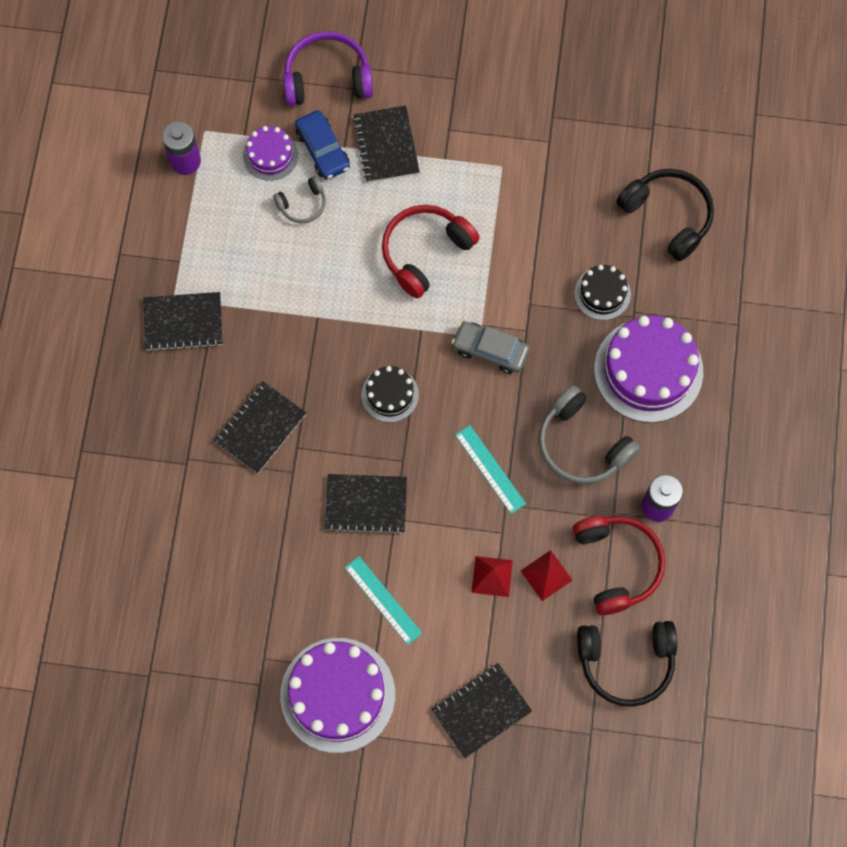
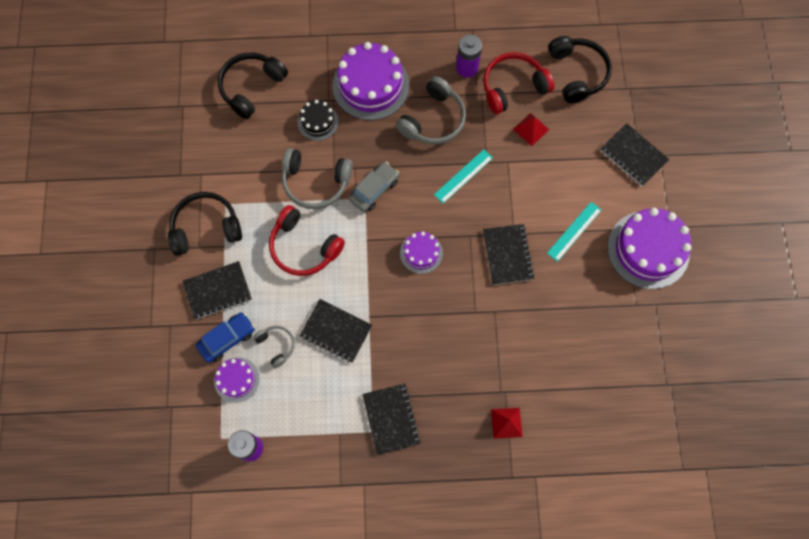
camera: 100 degrees left, 0 degrees up
black notebook [214,381,306,474] -> black notebook moved to [299,299,372,363]
purple headphones [283,31,373,106] -> none
black cake [361,366,419,422] -> purple cake [400,232,443,274]
grey car [452,321,529,374] -> grey car turned 150 degrees counterclockwise [349,162,399,212]
red pyramid [471,556,513,597] -> red pyramid moved to [491,408,523,439]
none -> black headphones [168,192,242,256]
none -> grey headphones [282,148,353,209]

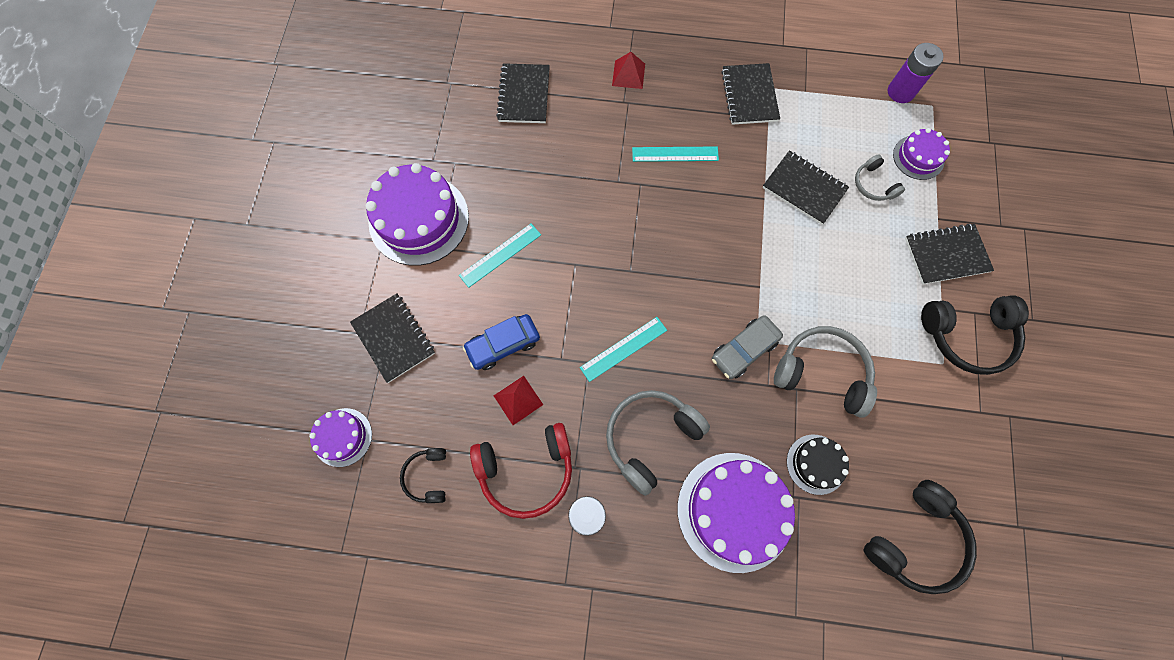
camera: 170 degrees left, 0 degrees up
blue car [196,312,255,363] -> blue car moved to [463,314,540,370]
red headphones [269,205,345,276] -> none
purple cake [400,232,443,274] -> purple cake moved to [309,408,372,467]
black notebook [483,224,535,285] -> black notebook moved to [496,63,550,123]
black headphones [548,36,612,103] -> black headphones [400,448,446,503], size x0.55
none -> turquoise ruler [632,147,719,162]

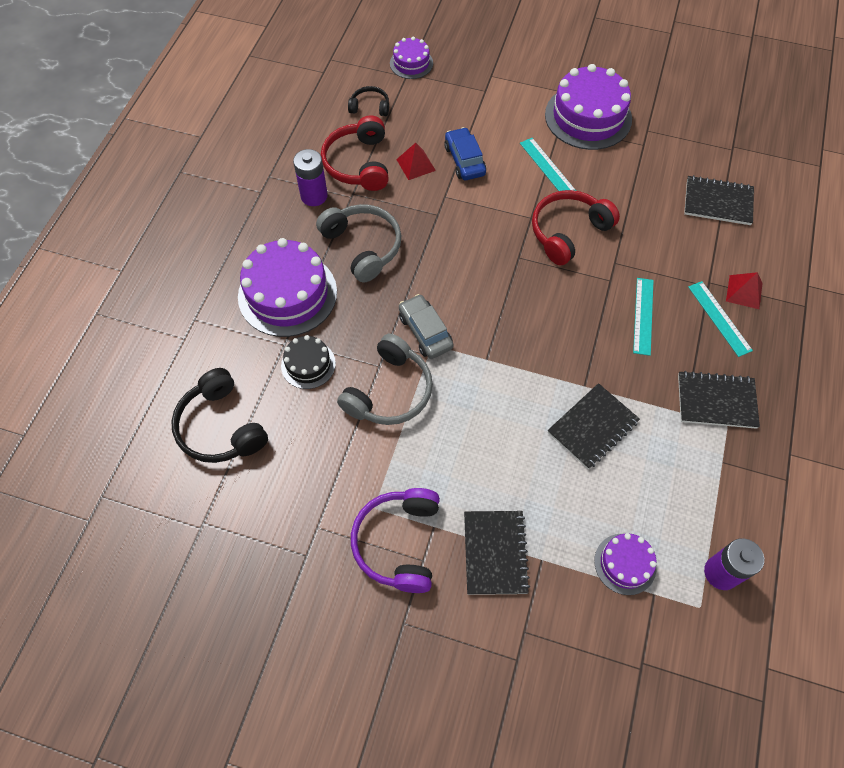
camera: 100 degrees right, 10 degrees down
black notebook [350,293,435,383] -> none
turquoise ruler [580,317,667,382] -> turquoise ruler moved to [688,281,753,357]
grey headphones [855,154,905,201] -> none
black headphones [921,295,1029,375] -> purple headphones [351,488,440,593]
none -> red headphones [532,190,620,266]

